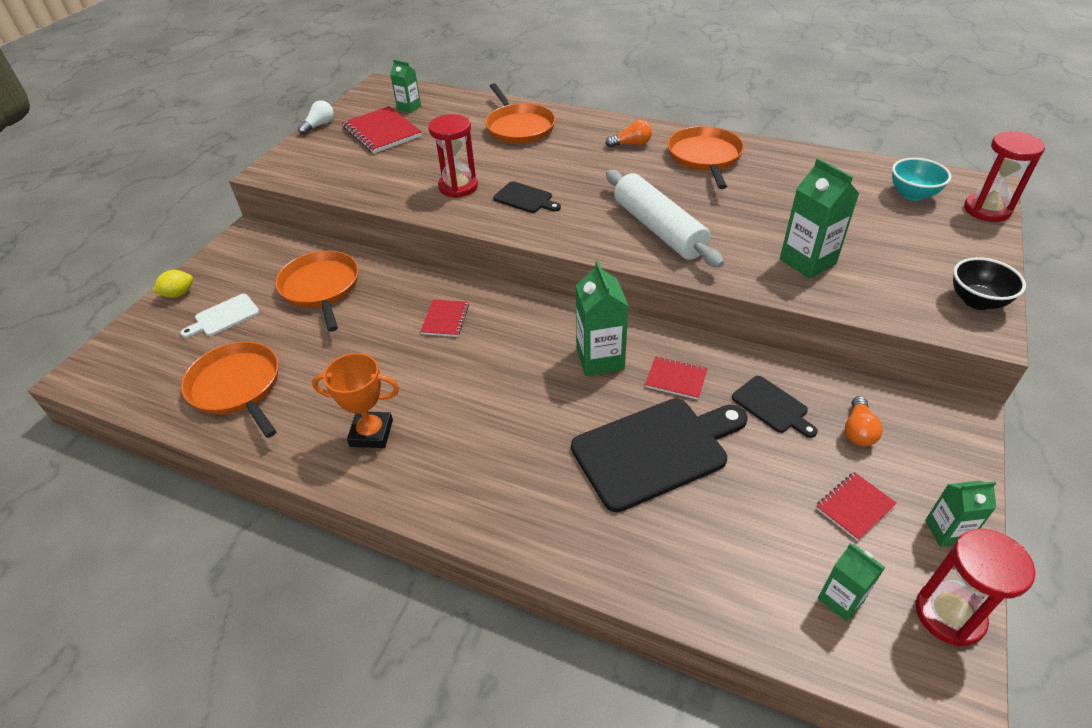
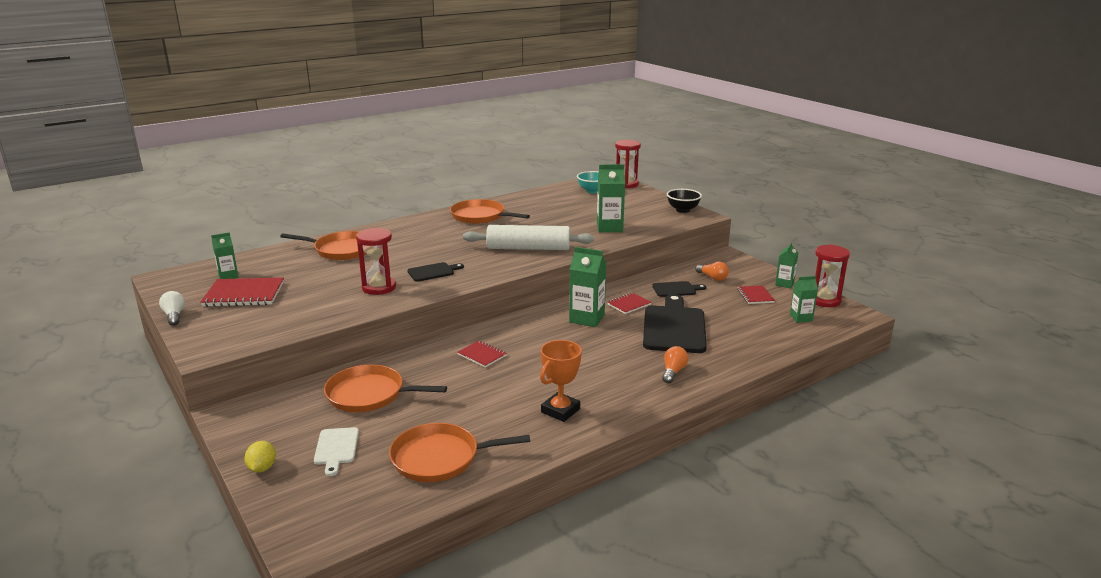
camera: 60 degrees left, 20 degrees down
orange light bulb [605,120,652,148] -> orange light bulb moved to [662,346,688,384]

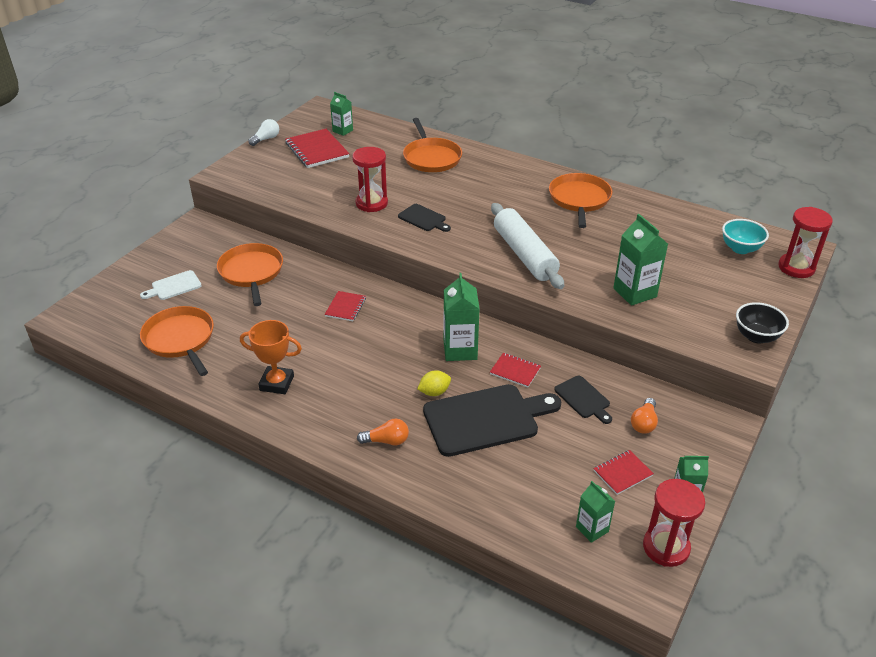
camera: 65 degrees right, 15 degrees up
yellow lemon [245,441,276,473] -> yellow lemon moved to [417,371,451,396]

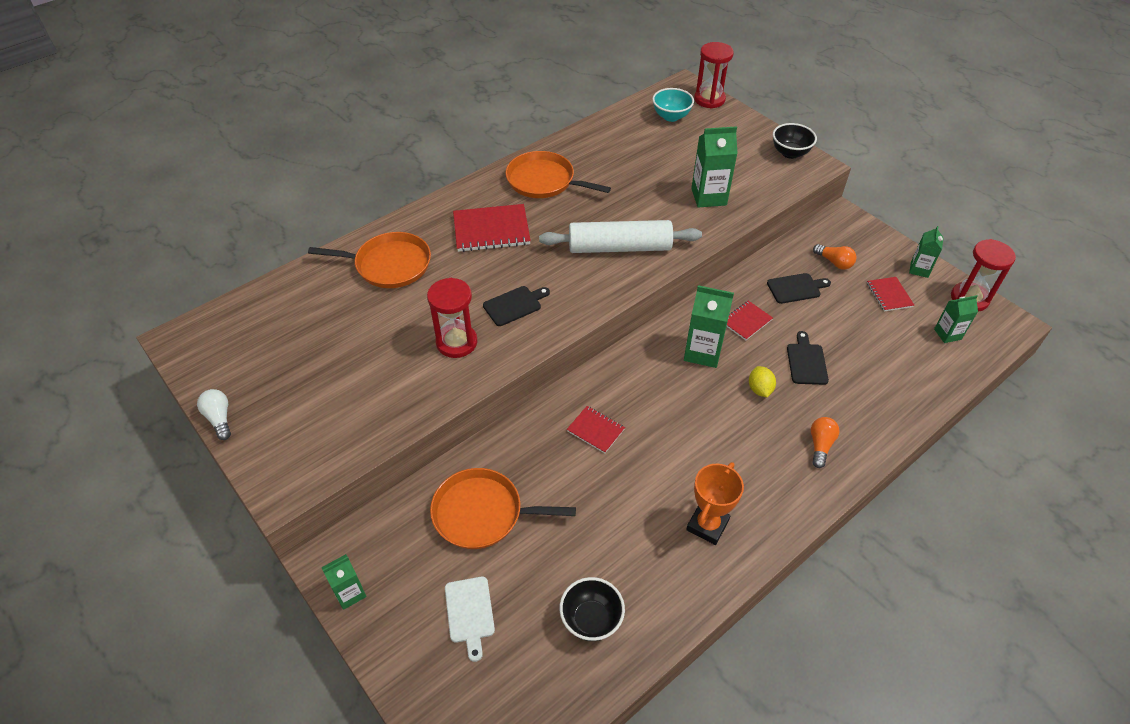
camera: 70 degrees left, 10 degrees up
orange pan [140,306,214,376] -> black bowl [559,577,625,641]
red notebook [285,129,350,168] -> red notebook moved to [453,204,531,252]
green carton [330,92,353,136] -> green carton moved to [321,554,366,610]
black cutting board [423,384,561,457] -> black cutting board [787,331,829,385], size x0.50

